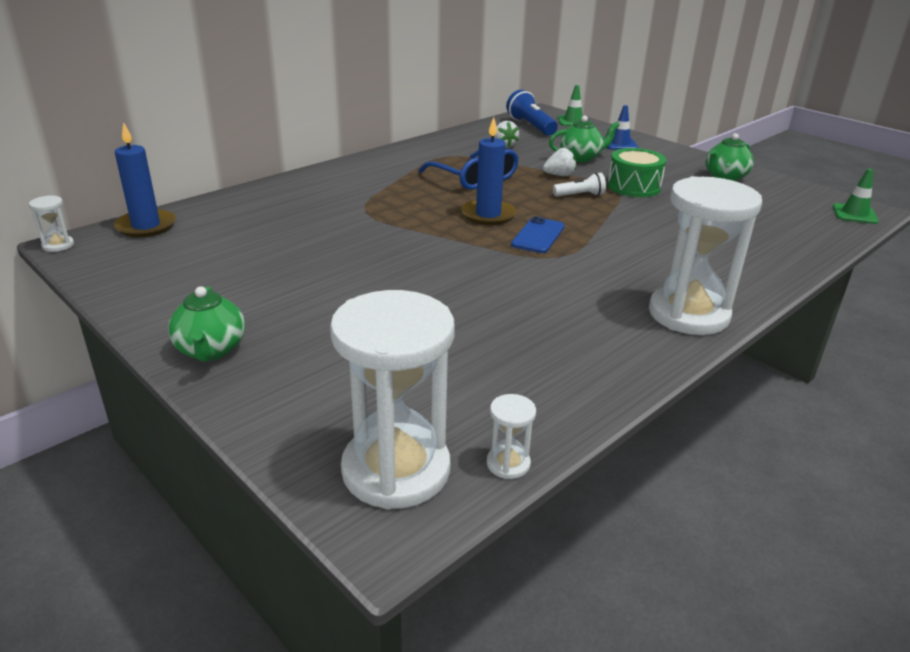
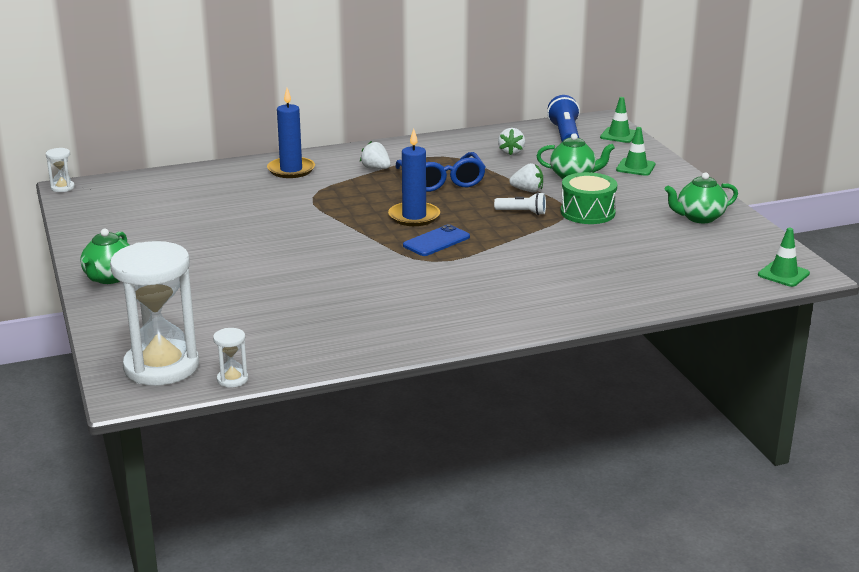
camera: 25 degrees right, 5 degrees down
blue candle [114,122,176,237] -> blue candle moved to [267,88,315,178]
blue traffic cone [604,105,638,150] -> green traffic cone [616,127,655,176]
white hourglass [649,176,762,335] -> none
none -> white strawberry [360,141,391,169]

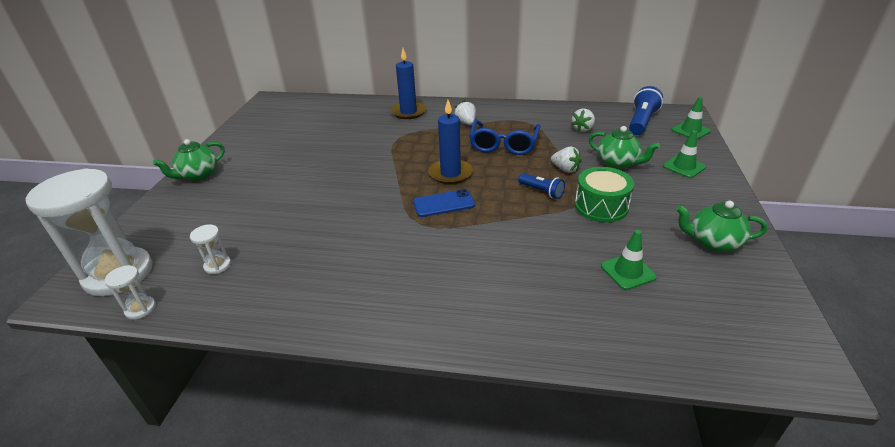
camera: 30 degrees right, 10 degrees up
white hourglass [46,148,75,192] -> white hourglass moved to [190,225,231,274]
white flashlight [494,192,546,215] -> blue flashlight [518,173,565,199]
green traffic cone [758,228,810,287] -> green traffic cone moved to [601,230,657,290]

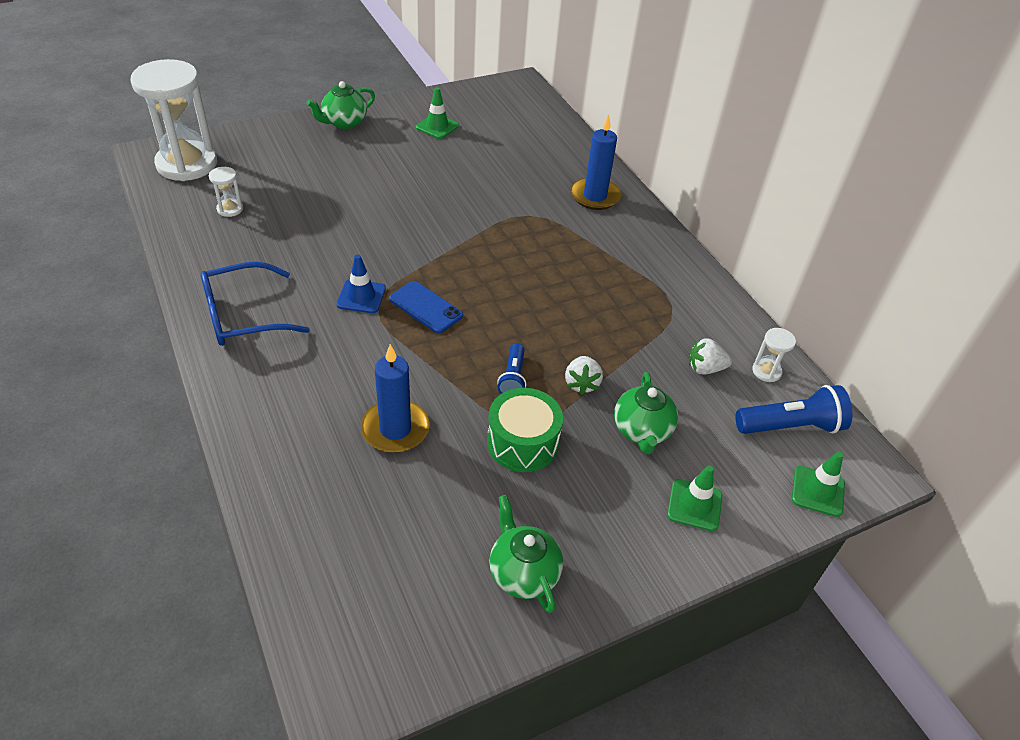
camera: 50 degrees right, 10 degrees up
white hourglass [104,265,156,320] -> white hourglass moved to [752,328,796,382]
green teapot [153,139,225,181] -> green teapot turned 45 degrees counterclockwise [307,81,375,129]
blue candle [429,100,473,184] -> blue candle moved to [361,344,430,453]
white strawberry [454,101,476,125] -> none
blue glasses [469,120,540,155] -> blue glasses moved to [201,262,310,346]
green traffic cone [601,230,657,290] -> green traffic cone moved to [416,87,459,139]
none -> blue traffic cone [336,254,386,313]

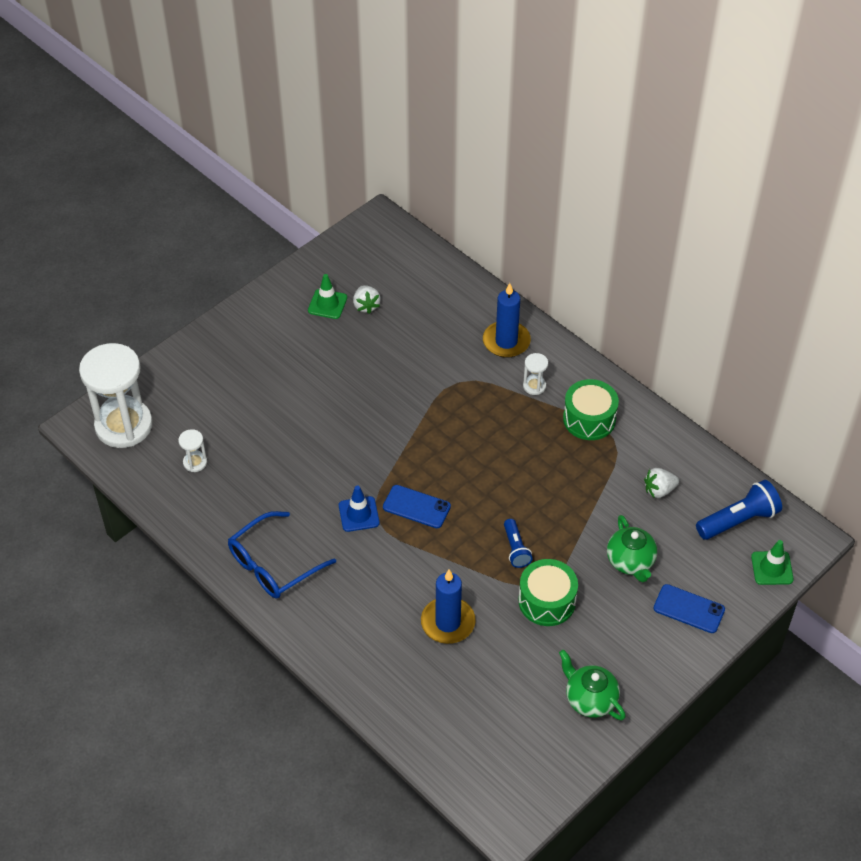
camera: 15 degrees left, 5 degrees up
green teapot [307,81,375,129] -> none
white strawberry [565,356,603,395] -> white strawberry moved to [353,285,381,314]
green traffic cone [667,465,723,531] -> blue phone [653,584,725,633]
white hourglass [752,328,796,382] -> white hourglass moved to [523,353,548,395]
none -> green drum [563,379,619,440]

